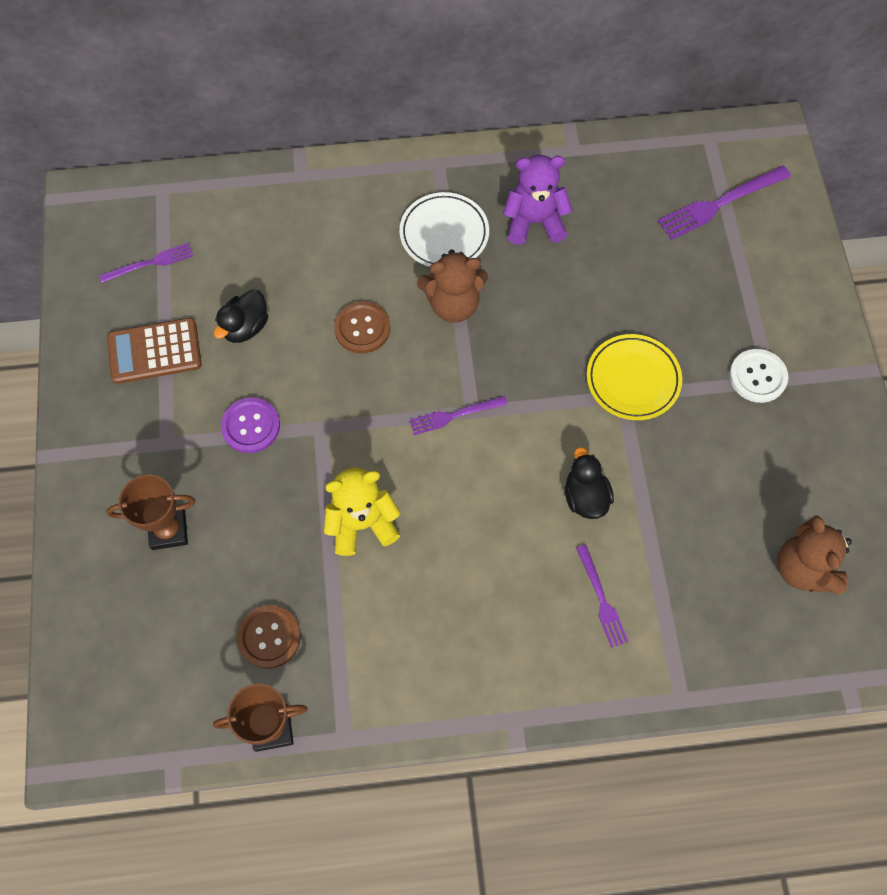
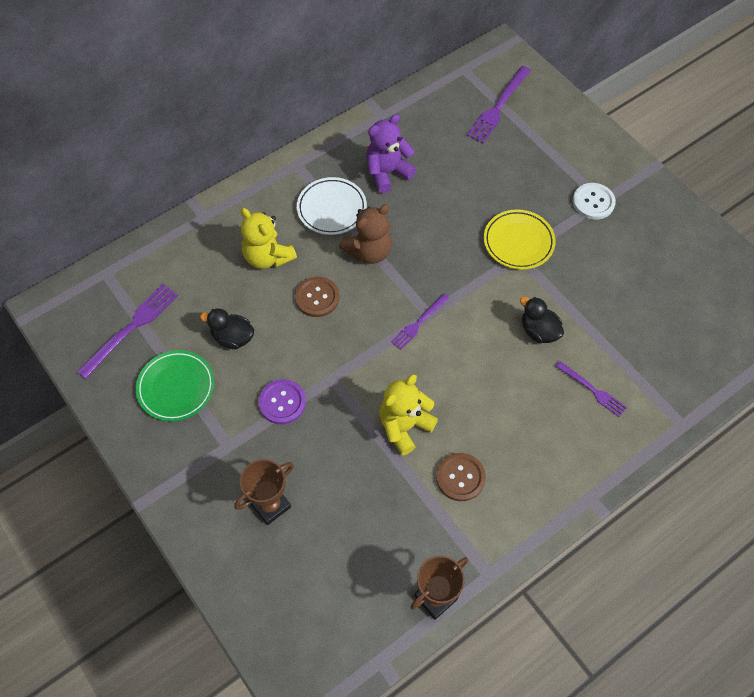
camera: 30 degrees left, 5 degrees down
purple fork [99,243,193,283] -> purple fork [77,284,179,379], size x1.61
brown calculator [107,318,202,384] -> green plate [136,350,214,421]
black duck [214,290,268,343] -> black duck turned 105 degrees clockwise [200,308,254,349]
brown button [237,605,301,669] -> brown button moved to [436,453,486,501]
brown teddy bear [777,515,852,595] -> none
none -> yellow teddy bear [241,208,297,269]

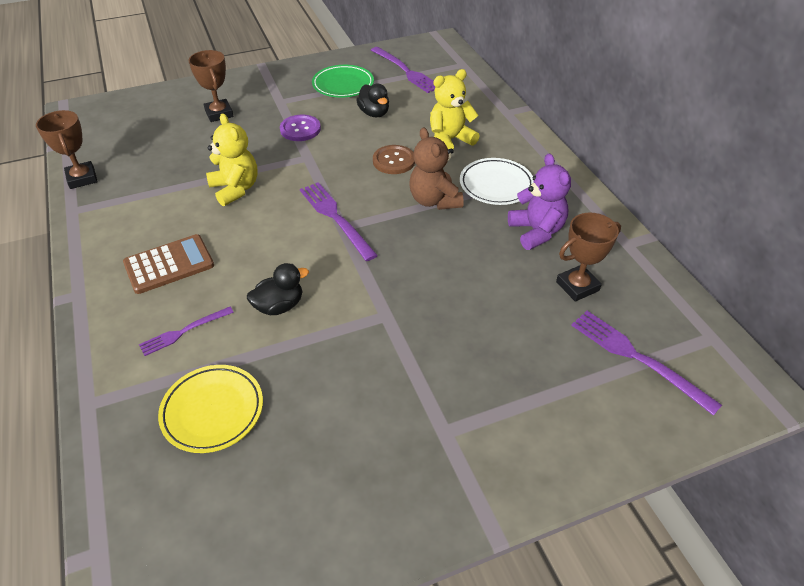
camera: 105 degrees right, 15 degrees down
black duck [200,308,254,349] -> black duck turned 120 degrees clockwise [356,84,389,117]
purple fork [391,294,449,350] -> purple fork [300,182,378,261], size x1.61
brown button [436,453,486,501] -> none
yellow plate [484,209,556,270] -> yellow plate moved to [158,365,263,453]
white button [573,183,616,220] -> none
none -> brown calculator [123,234,214,294]
none -> brown trophy [556,213,621,302]

